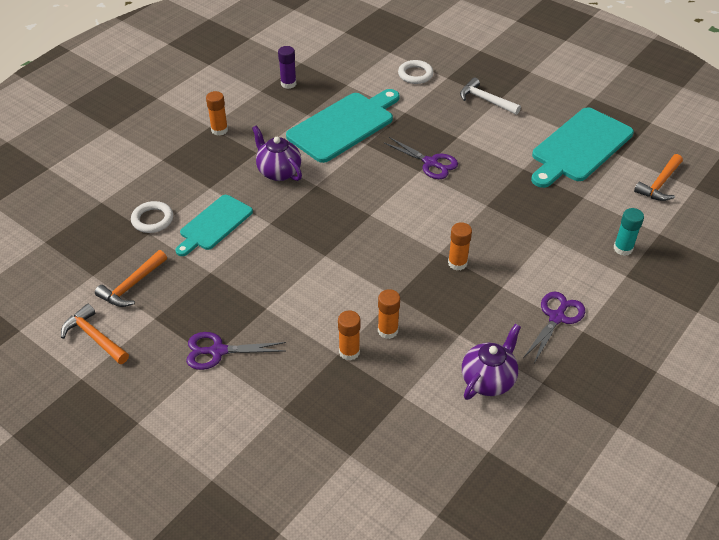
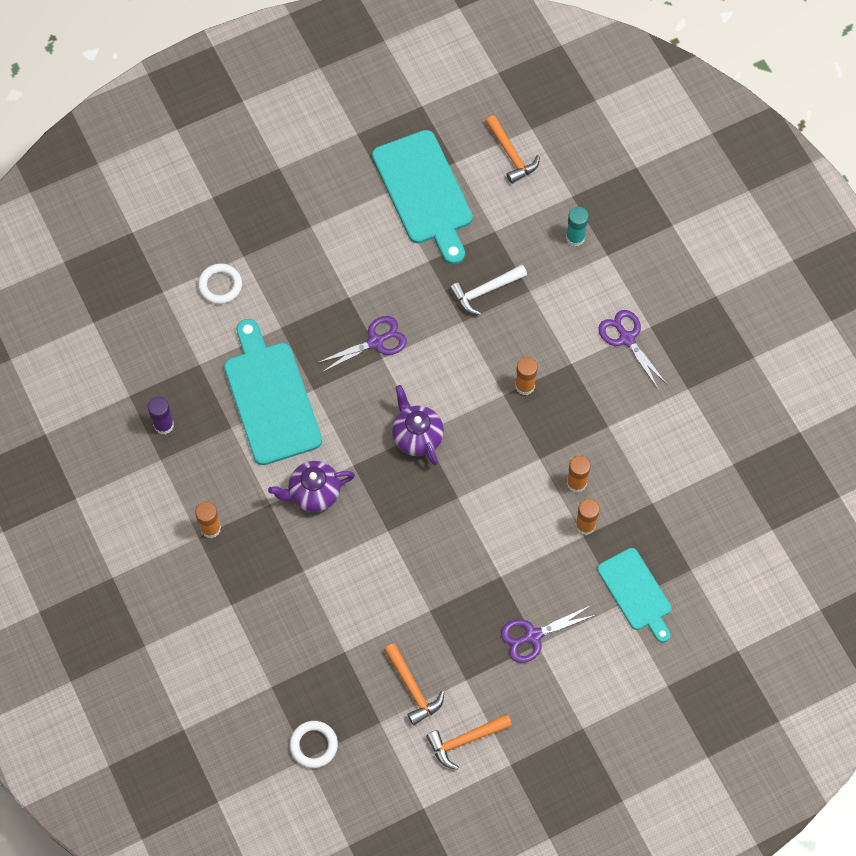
camera: 65 degrees left, 20 degrees up
white ring [131,201,173,233] -> white ring moved to [290,721,338,768]
turquoise cutting board [176,195,253,256] -> turquoise cutting board moved to [597,548,672,643]
purple scissors [186,332,286,370] -> purple scissors turned 45 degrees clockwise [501,606,596,663]
white hammer [460,78,521,115] -> white hammer moved to [449,265,527,315]
purple teapot [462,324,521,400] -> purple teapot moved to [392,385,444,465]

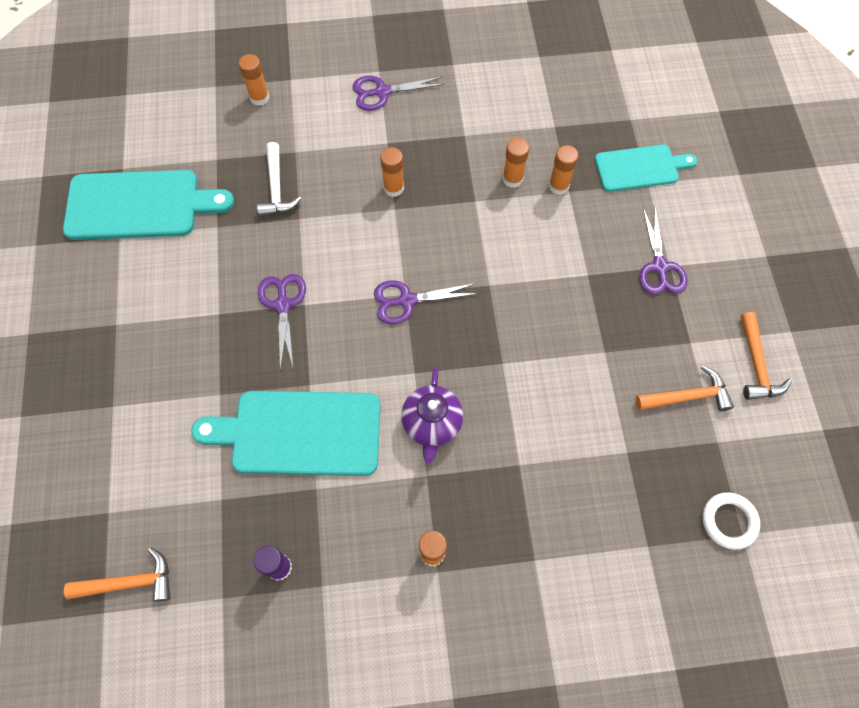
camera: 70 degrees left, 0 degrees up
white ring [198,264,242,304] -> none
purple teapot [392,385,444,465] -> purple scissors [374,280,478,324]
orange hammer [485,115,540,184] -> orange hammer moved to [64,548,170,602]
turquoise glue stick [566,207,589,246] -> orange glue stick [239,54,269,106]

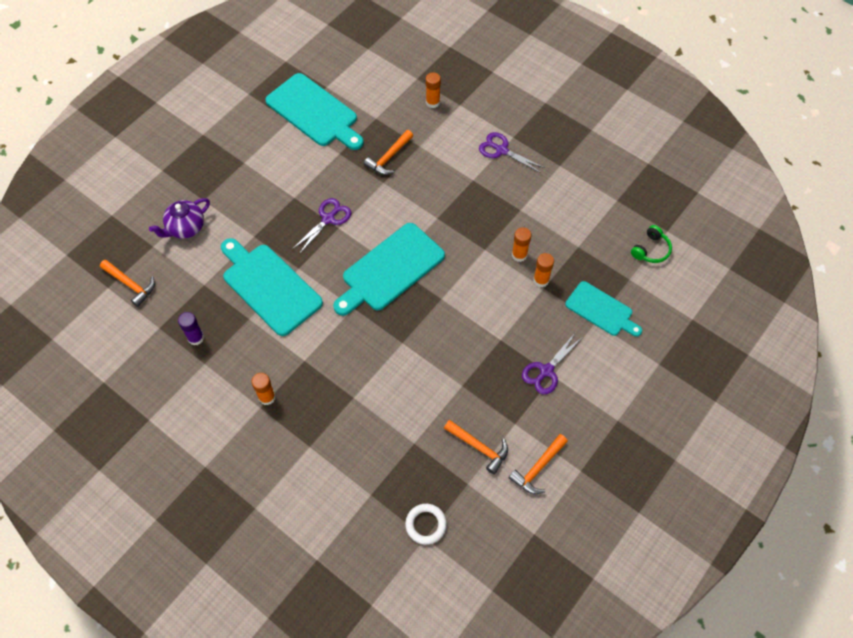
camera: 45 degrees right, 5 degrees down
white hammer [257,142,301,217] -> orange hammer [364,130,413,175]
purple scissors [374,280,478,324] -> turquoise cutting board [333,223,445,316]
orange glue stick [380,147,404,197] -> none
purple teapot [401,368,463,464] -> purple teapot moved to [149,198,210,239]
none -> green headphones [631,225,672,263]

